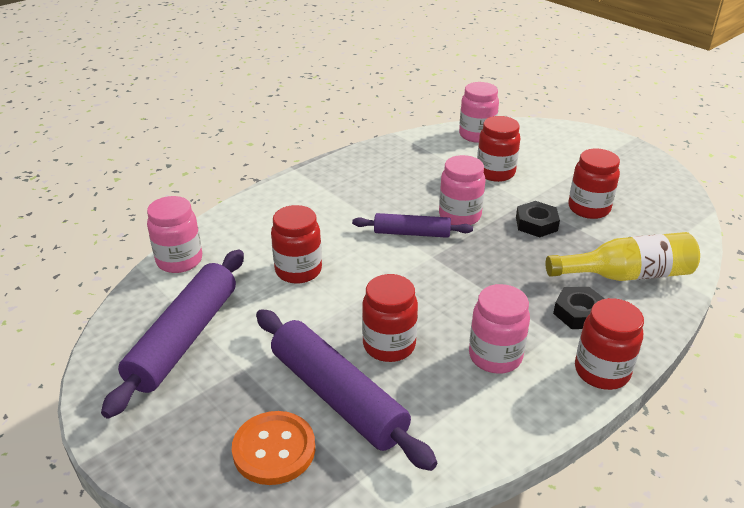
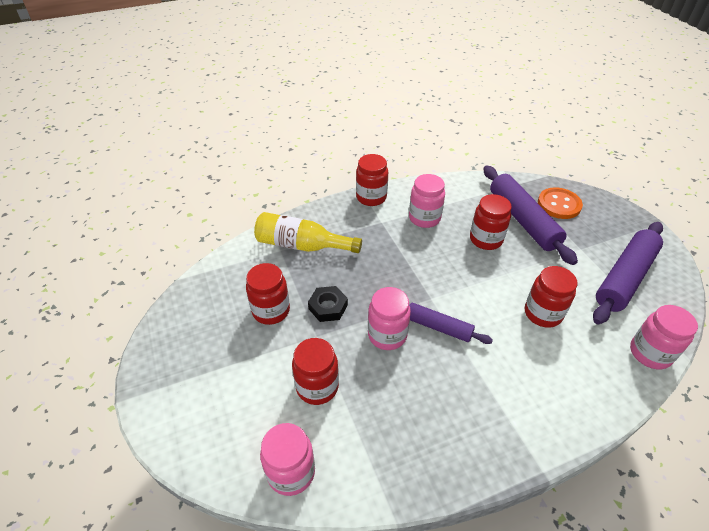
camera: 160 degrees left, 10 degrees up
black nut [553,287,605,329] -> none

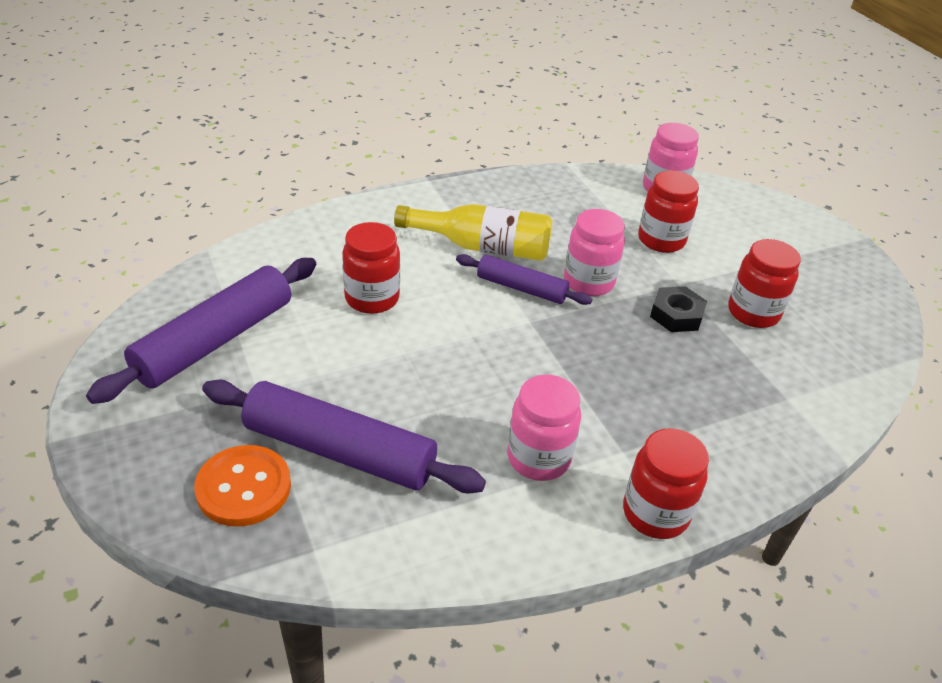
camera: 175 degrees right, 5 degrees down
yellow bottle [254,212,362,253] -> yellow bottle moved to [394,204,552,261]
red jar [470,194,512,250] -> none
purple rolling pin [483,166,578,265] -> purple rolling pin turned 45 degrees counterclockwise [202,379,486,494]
pink jar [630,305,698,369] -> none

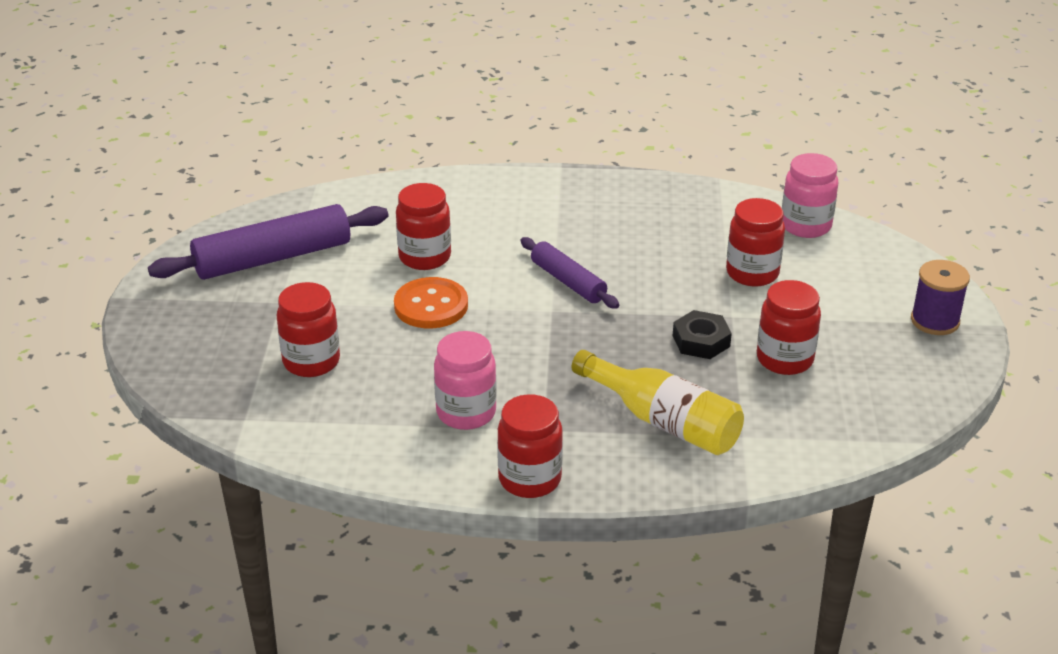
camera: 30 degrees right, 5 degrees down
orange button [194,445,291,527] -> orange button moved to [394,277,468,328]
purple rolling pin [202,379,486,494] -> red jar [277,282,340,377]
yellow bottle [394,204,552,261] -> yellow bottle moved to [572,350,744,455]
pink jar [564,209,625,296] -> none
none -> purple spool [911,260,970,335]

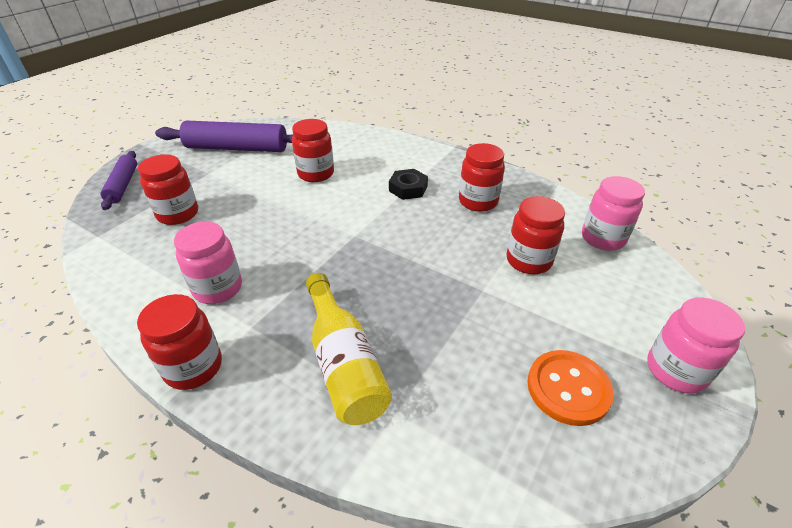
camera: 30 degrees right, 5 degrees up
orange button [394,277,468,328] -> orange button moved to [527,350,614,426]
purple rolling pin [520,237,619,309] -> purple rolling pin moved to [100,151,137,210]
black nut [673,310,732,359] -> black nut moved to [389,169,428,200]
red jar [757,280,821,375] -> red jar moved to [459,143,505,212]
purple spool [911,260,970,335] -> pink jar [647,297,745,394]

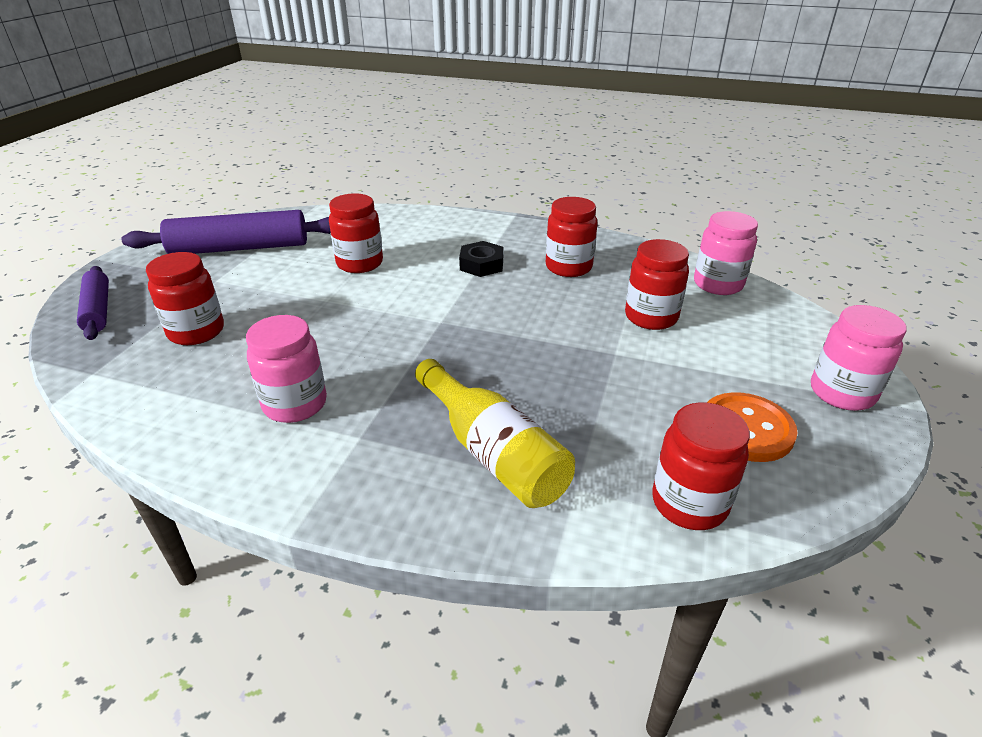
camera: 15 degrees left, 5 degrees down
red jar [137,294,222,390] -> red jar moved to [652,402,750,530]

